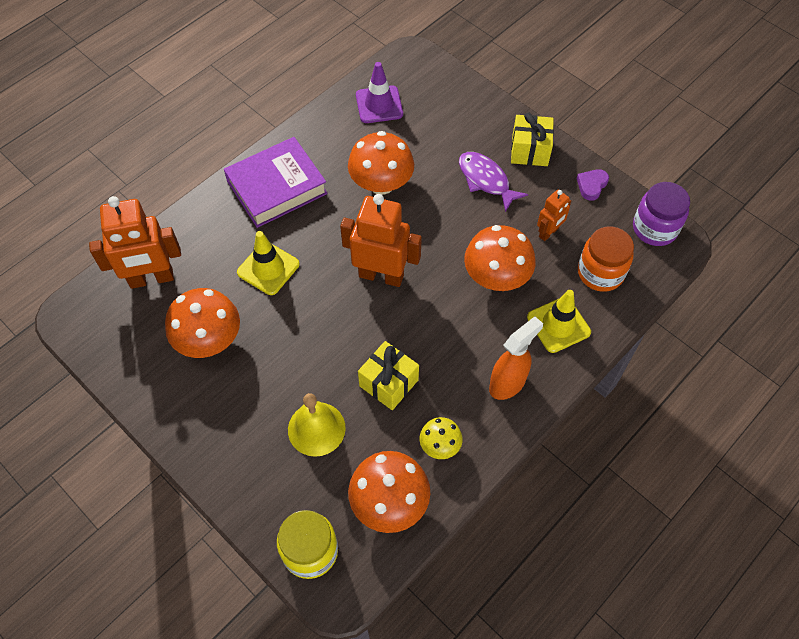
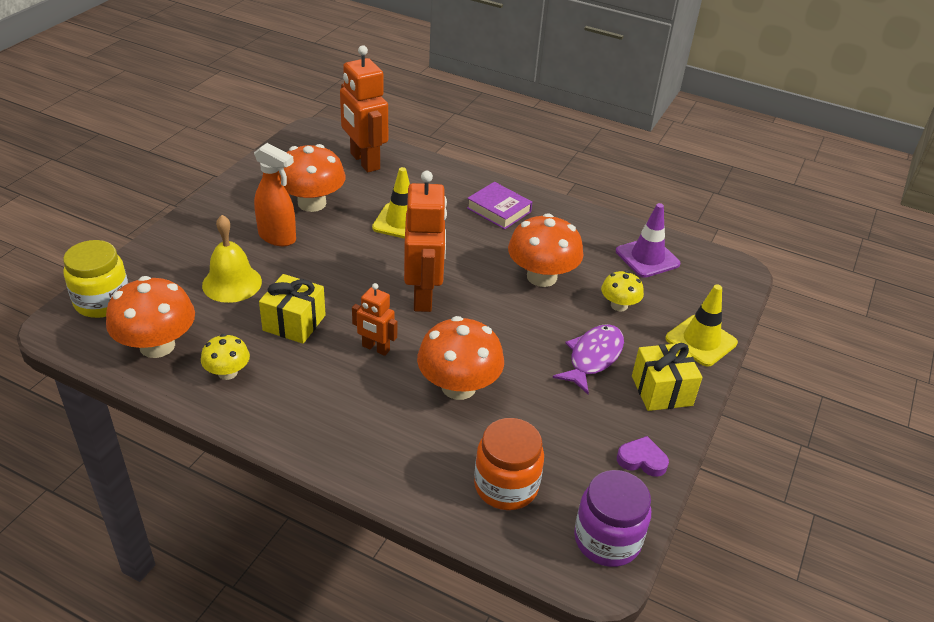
camera: 70 degrees right, 20 degrees down
purple book [224,137,328,228] -> purple book [467,182,532,229], size x0.60
orange spray bottle [489,316,543,400] -> orange spray bottle moved to [254,143,296,246]
yellow traffic cone [527,290,591,353] -> yellow traffic cone moved to [665,284,738,367]
orange robot [537,190,571,241] -> orange robot moved to [352,283,397,356]
none -> yellow mushroom [601,271,644,312]

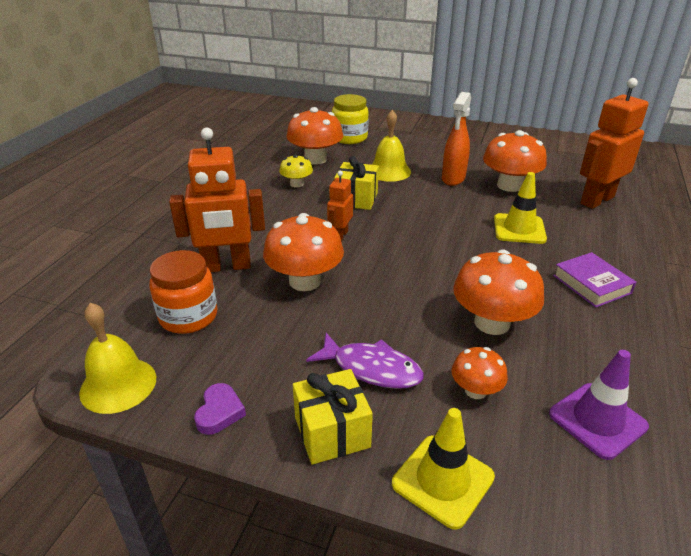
camera: 85 degrees right, 5 degrees down
orange robot [404,171,447,312] -> orange robot moved to [169,128,265,272]
purple book [467,182,532,229] -> purple book turned 60 degrees counterclockwise [553,252,636,308]
purple jar [574,470,651,567] -> yellow bell [79,303,156,414]
yellow mushroom [601,271,644,312] -> orange mushroom [452,347,508,399]

